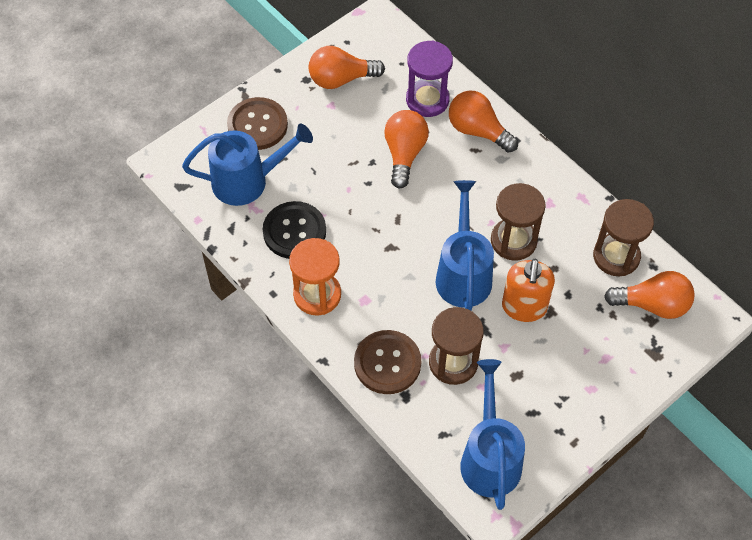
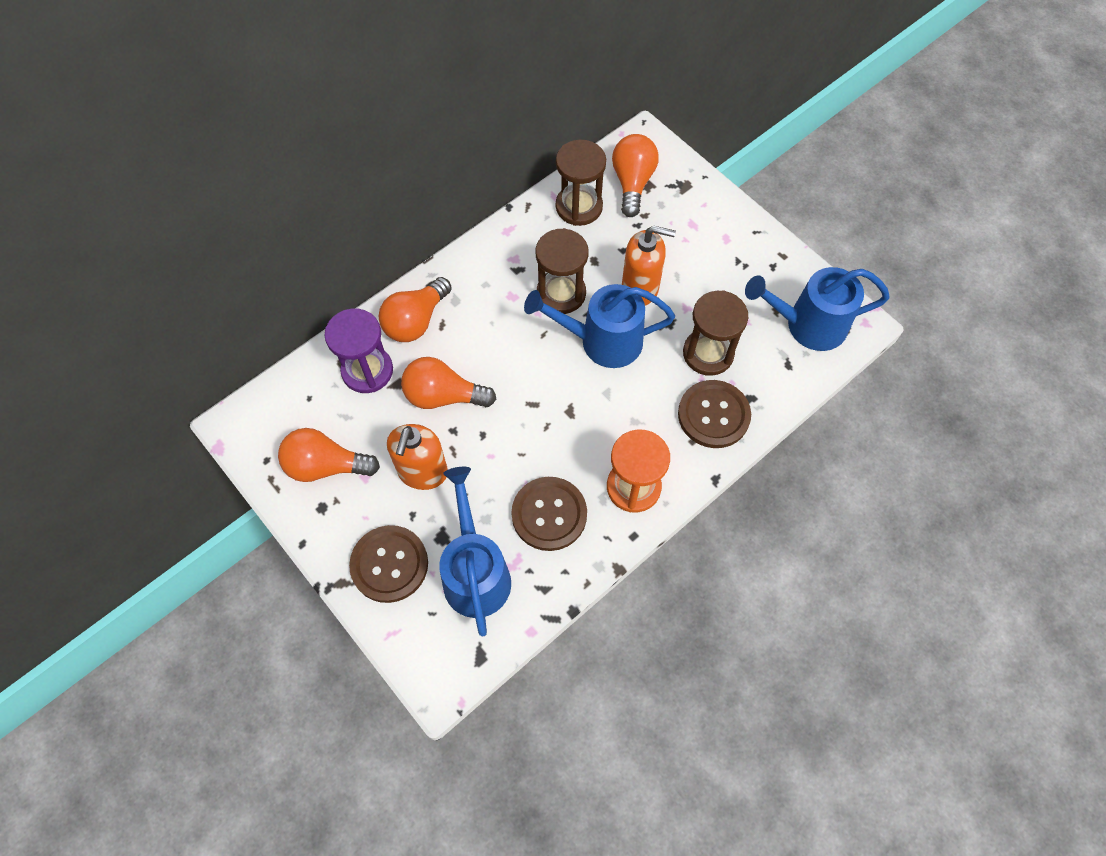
camera: 90 degrees left, 5 degrees up
black button [263,201,326,259] -> brown button [511,477,587,551]
orange light bulb [309,46,385,89] -> orange light bulb turned 105 degrees clockwise [278,428,380,482]
none -> orange soap dispenser [387,424,448,490]

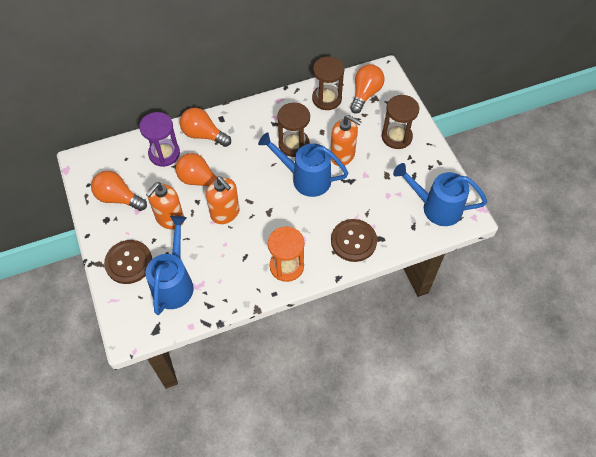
camera: 20 degrees right, 5 degrees down
orange light bulb [379,277,452,342] -> orange light bulb turned 60 degrees clockwise [180,107,231,147]
brown button [511,477,587,551] -> none
brown hourglass [683,290,748,376] -> brown hourglass moved to [382,95,419,149]
none -> orange soap dispenser [206,176,239,224]

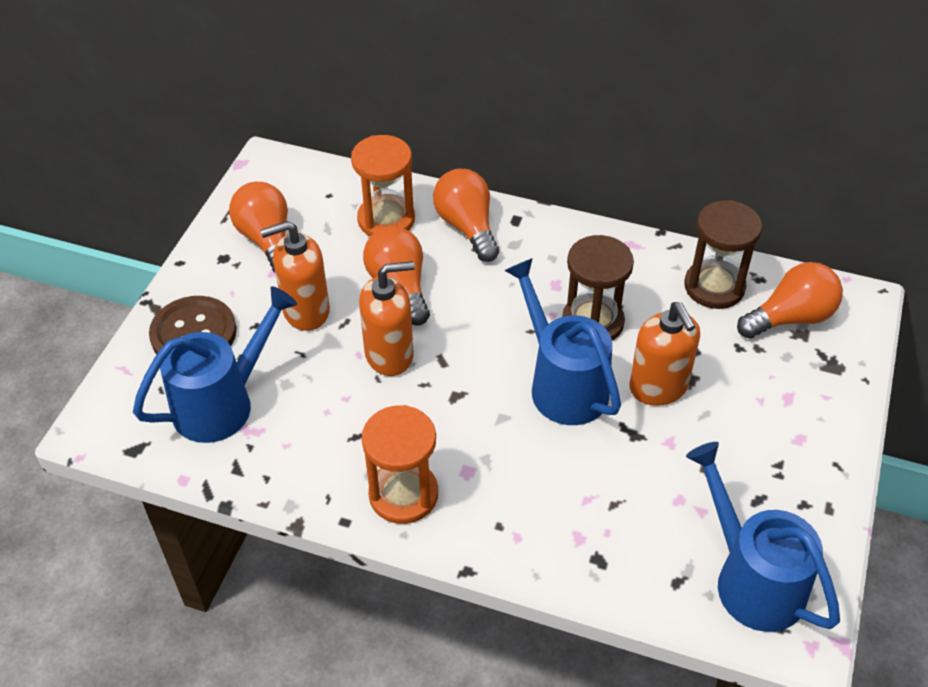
camera: 40 degrees right, 10 degrees down
purple hourglass [139,112,180,167] -> orange hourglass [351,135,415,236]
orange soap dispenser [206,176,239,224] -> orange soap dispenser turned 105 degrees counterclockwise [359,261,415,376]
brown button [331,219,377,262] -> none
brown hourglass [382,95,419,149] -> none

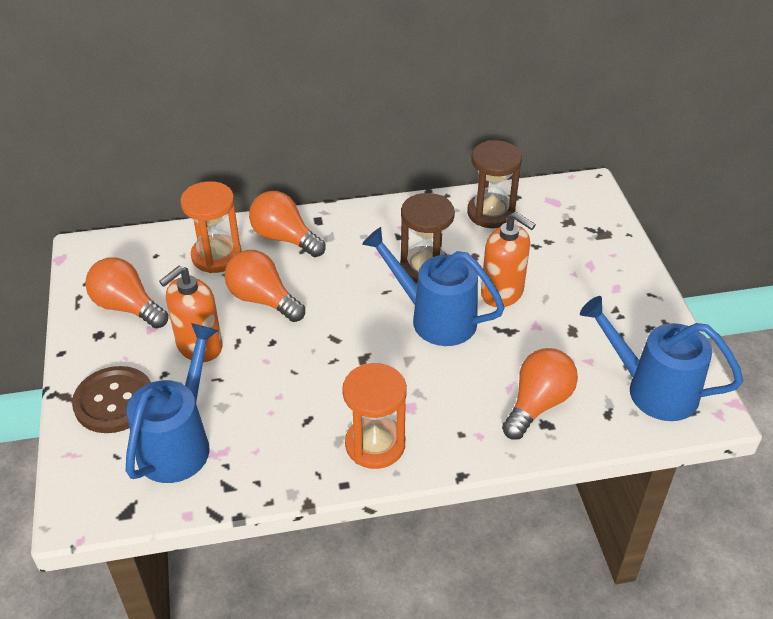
camera: 30 degrees left, 5 degrees down
orange soap dispenser [359,261,415,376] -> none
orange light bulb [737,262,843,339] -> orange light bulb moved to [502,348,578,440]

